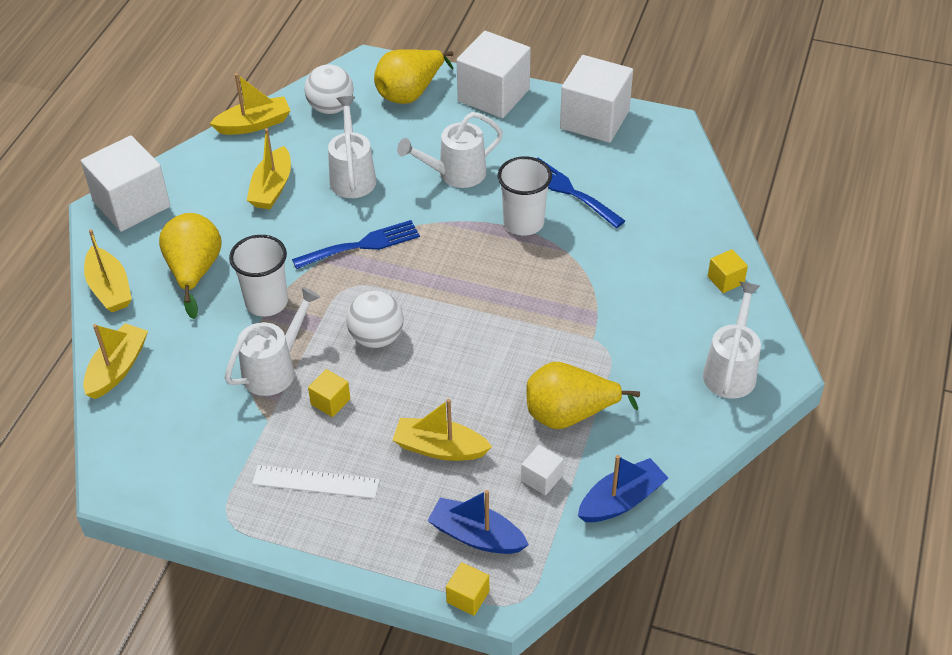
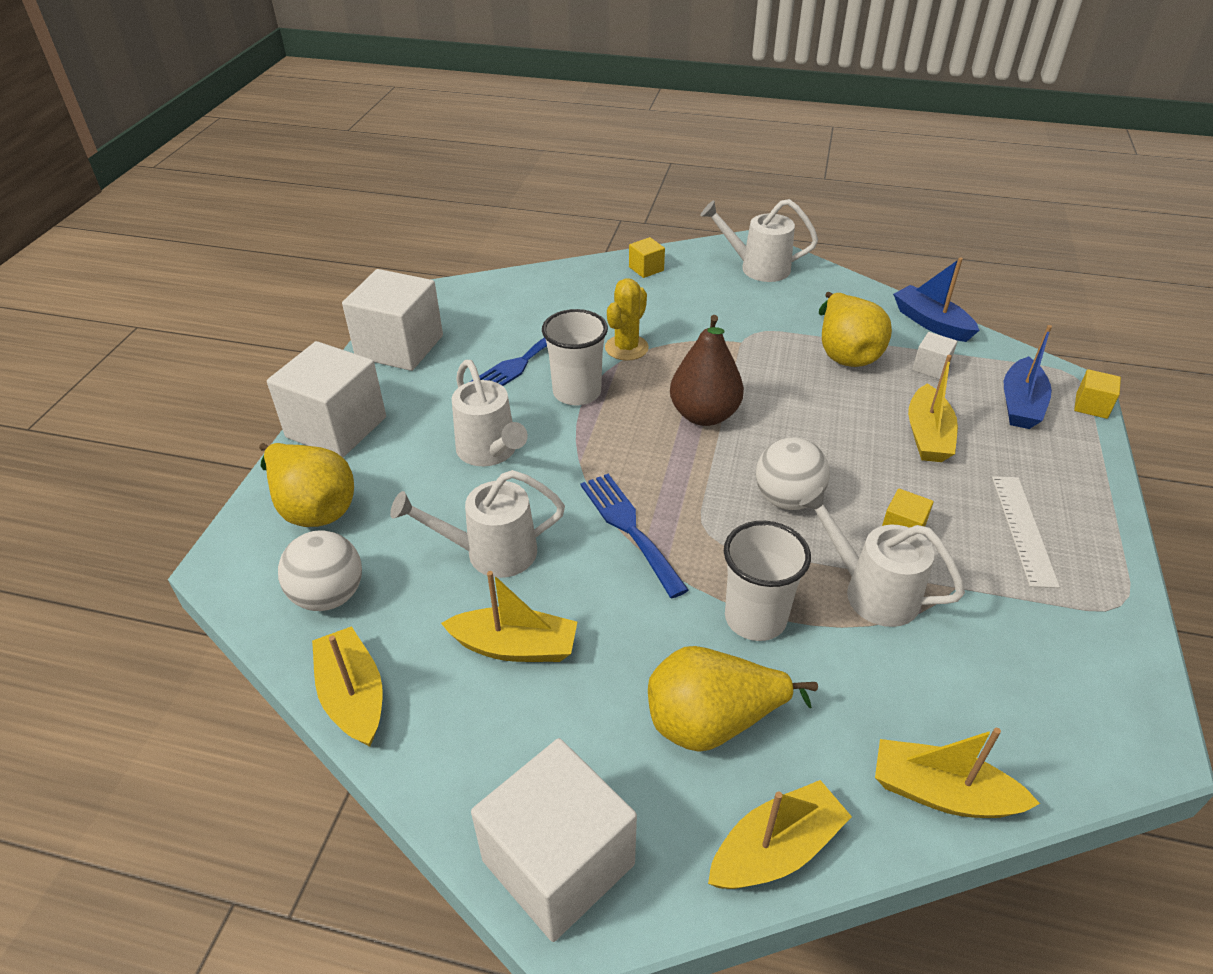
camera: 95 degrees left, 5 degrees down
none -> yellow cactus [605,278,649,361]
none -> brown pear [670,315,744,426]

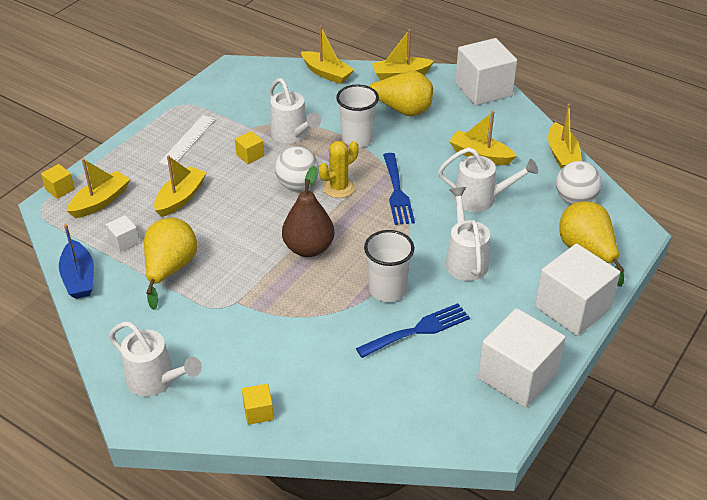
camera: 160 degrees left, 0 degrees up
yellow cactus [605,278,649,361] -> yellow cactus moved to [319,141,359,198]
blue boat [1004,325,1052,429] -> yellow boat [67,158,130,218]

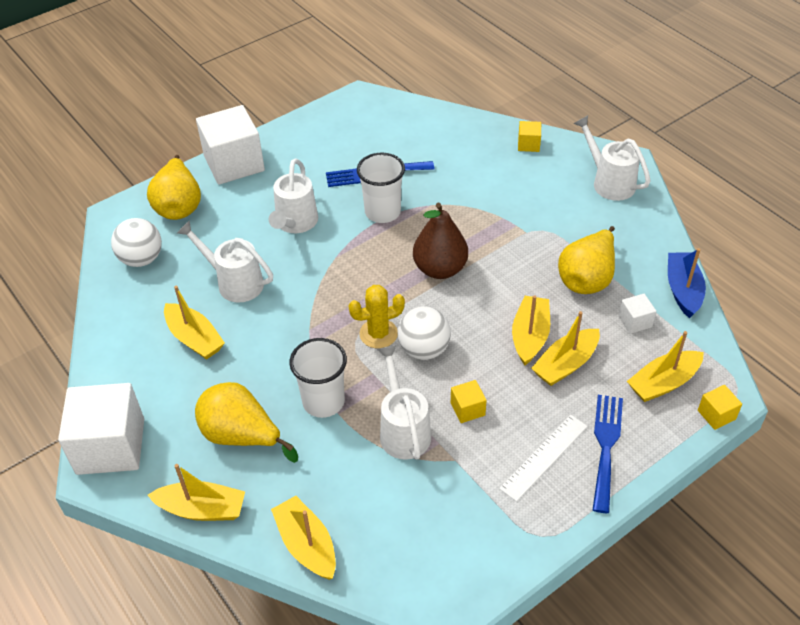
camera: 160 degrees left, 5 degrees up
blue fork [383,153,415,225] -> blue fork moved to [593,395,623,513]
white cube [478,308,566,408] -> none
yellow boat [548,104,582,169] -> yellow boat moved to [512,295,550,365]

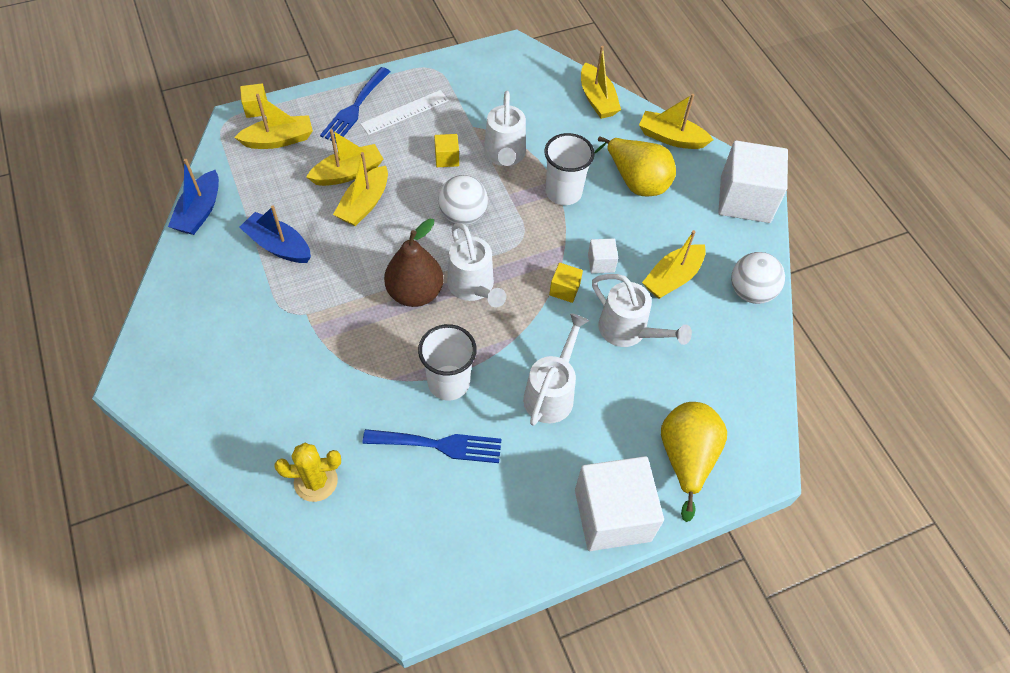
camera: 170 degrees left, 10 degrees up
white ball [111,218,162,267] -> white ball moved to [731,252,785,304]
yellow boat [164,286,225,360] -> yellow boat turned 105 degrees counterclockwise [642,230,706,299]
yellow cactus [349,285,405,348] -> yellow cactus moved to [275,443,341,502]
yellow cube [518,121,541,152] -> yellow cube moved to [549,263,583,303]
yellow pear [558,226,615,294] -> blue boat [239,206,311,263]
white watering can [573,115,651,201] -> white watering can moved to [447,223,506,308]
white cube [618,294,656,334] -> white cube moved to [588,239,618,273]

